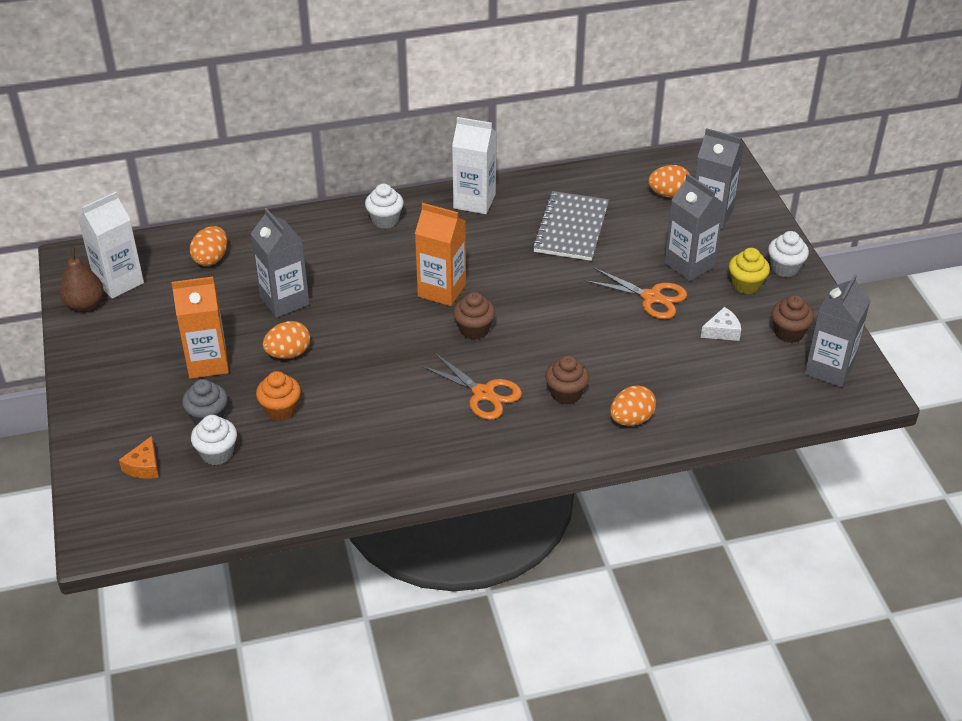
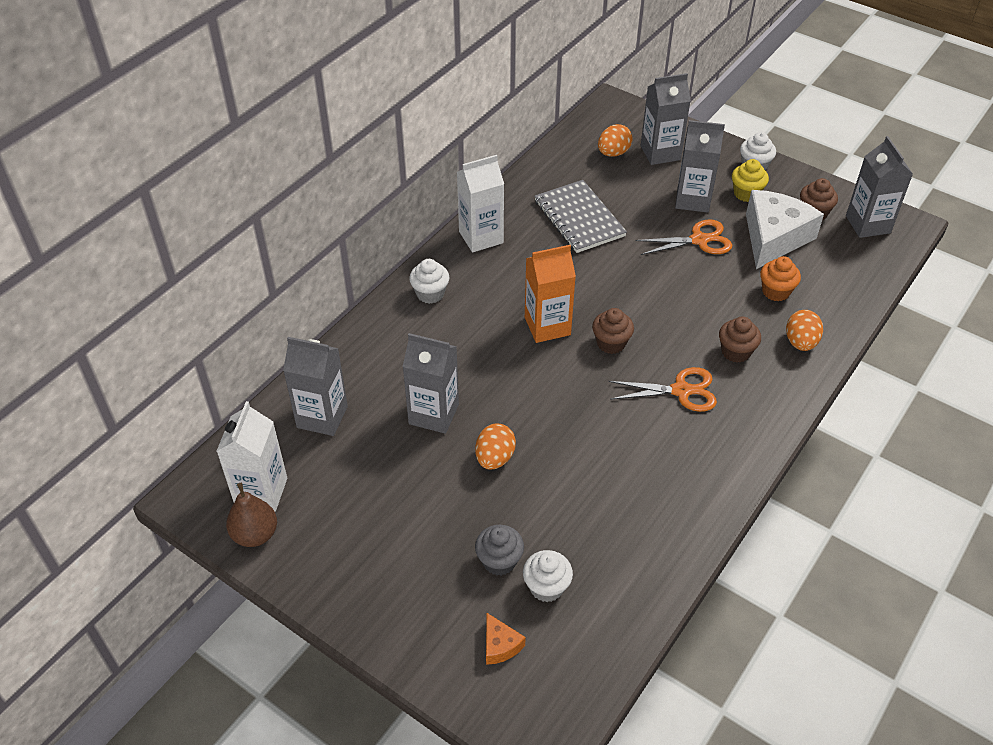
camera: 40 degrees left, 5 degrees up
orange carton [171,277,229,379] -> none
orange egg [190,226,227,266] -> grey carton [283,337,348,436]
orange cupcake [256,371,301,421] -> orange cupcake moved to [760,256,801,301]
white cheese [701,307,741,341] -> white cheese [746,190,824,269], size x2.32

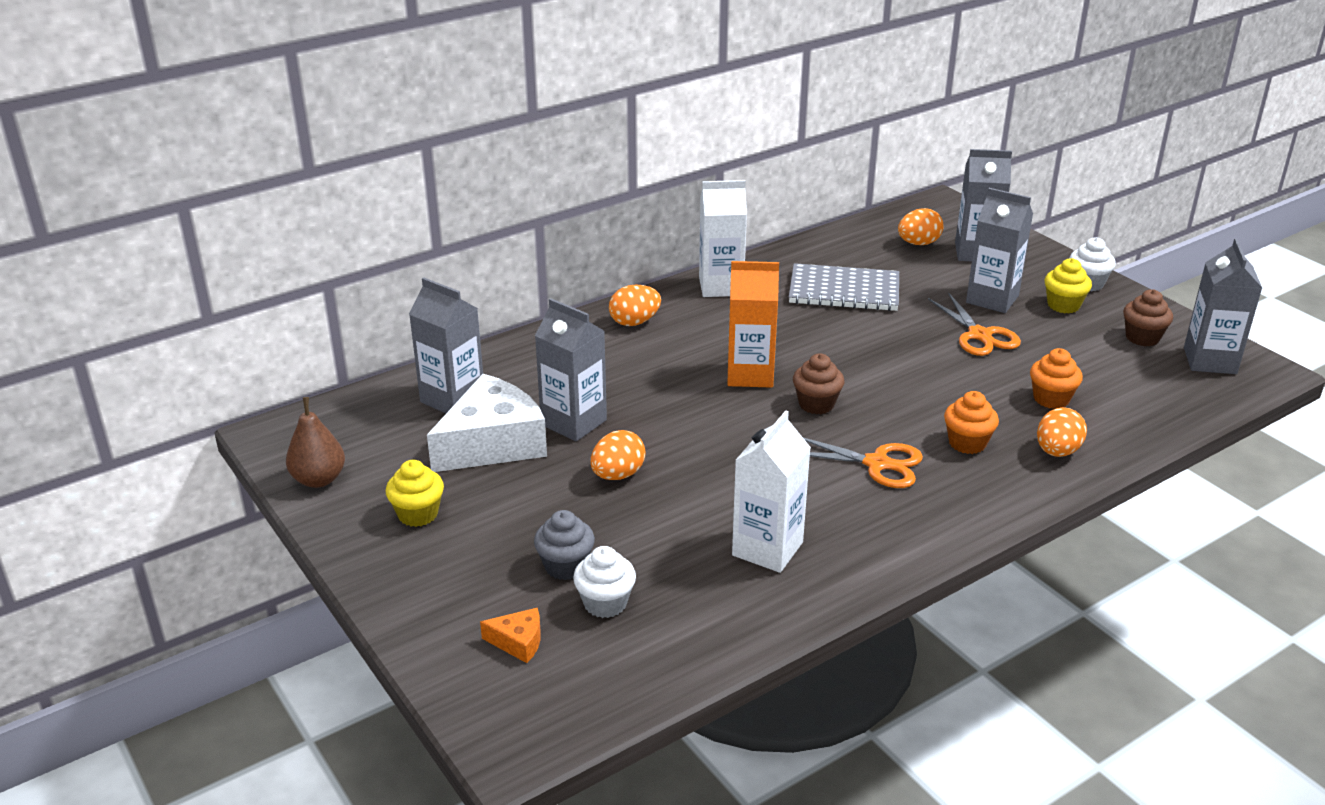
camera: 20 degrees right, 15 degrees down
white carton [217,401,287,512] -> white carton moved to [732,411,811,573]
white cupcake [409,259,449,304] -> orange egg [609,285,661,326]
orange cheese [486,613,526,665] -> orange cheese turned 75 degrees counterclockwise [480,608,541,663]
grey notebook [535,180,627,253] -> grey notebook turned 75 degrees counterclockwise [789,263,899,311]
orange scissors [635,219,732,255] -> orange scissors turned 60 degrees clockwise [928,292,1021,356]
brown cupcake [719,317,761,363] -> orange cupcake [944,391,999,454]
white cheese [746,190,824,269] -> white cheese moved to [427,374,547,472]
none -> yellow cupcake [386,460,444,527]

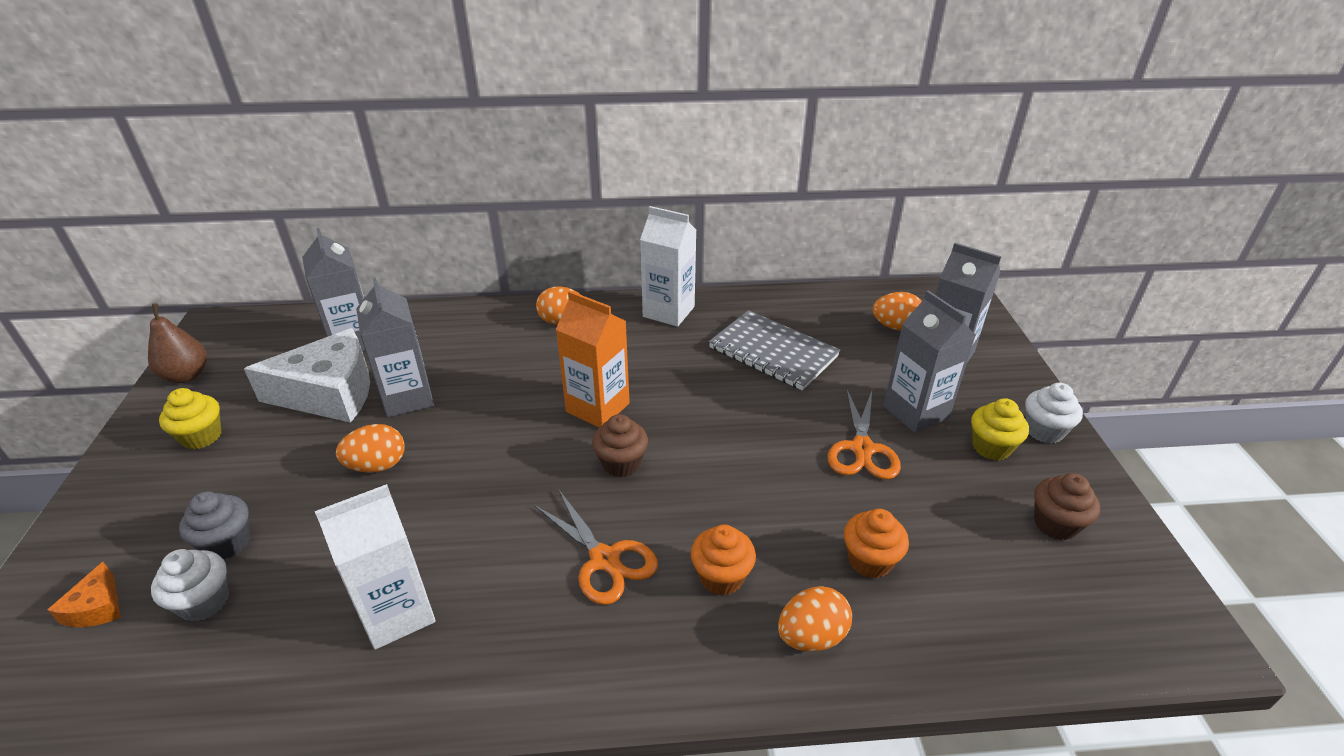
camera: 30 degrees right, 5 degrees up
orange cheese [480,608,541,663] -> orange cheese turned 45 degrees clockwise [48,562,121,627]
grey carton [1184,239,1262,374] -> none

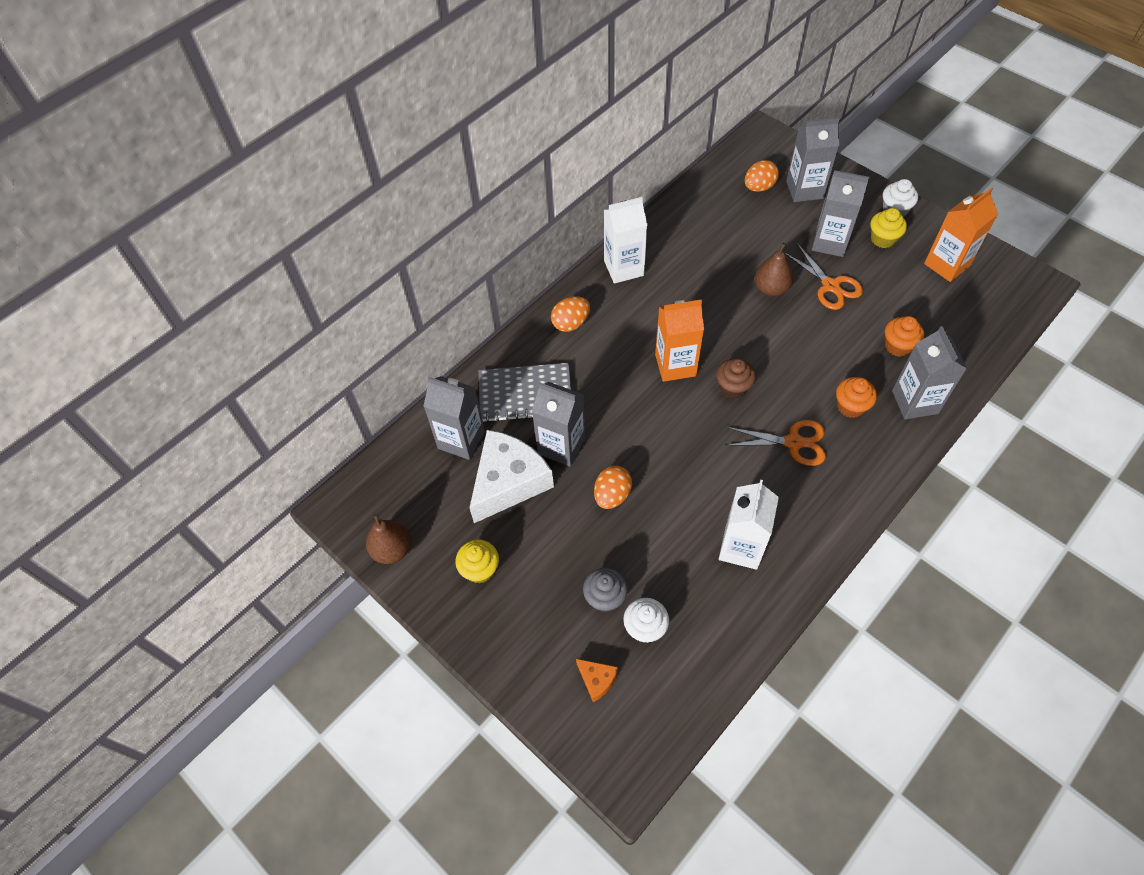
camera: 40 degrees left, 20 degrees up
grey notebook [709,310,840,390] -> grey notebook moved to [479,363,571,423]
orange egg [778,586,852,651] -> grey carton [892,326,967,419]
brown cupcake [1034,473,1100,540] -> orange carton [924,188,998,282]
none -> brown pear [755,243,793,296]

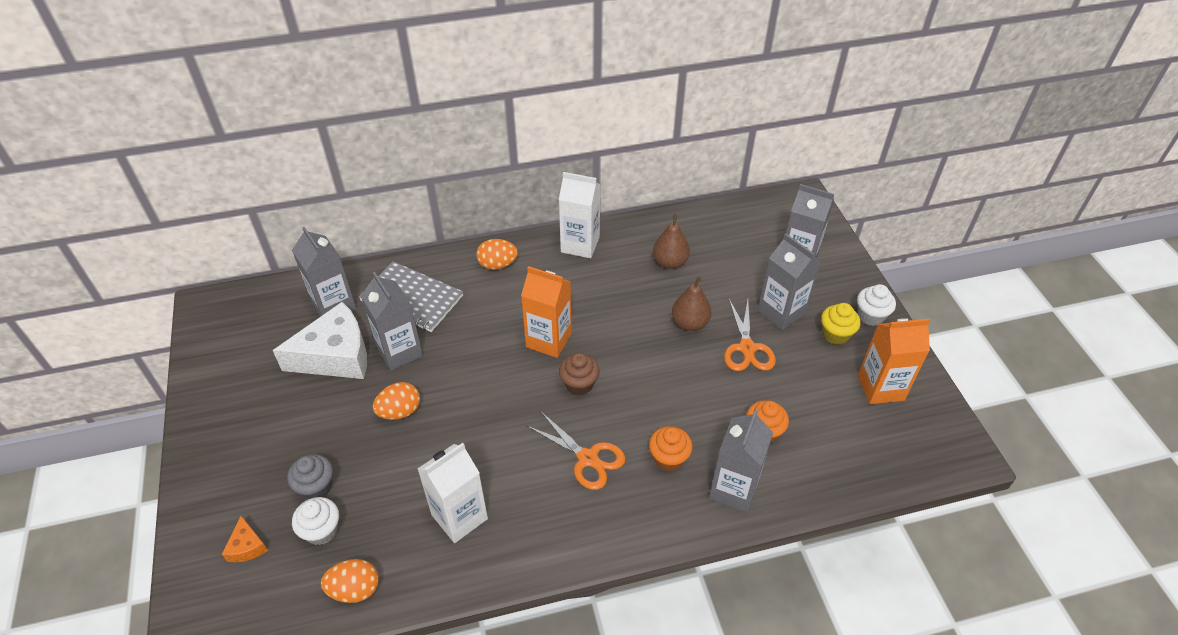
camera: 30 degrees right, 10 degrees down
brown pear [366,513,411,564] -> brown pear moved to [653,214,690,269]
yellow cupcake [455,540,499,584] -> none
orange egg [745,160,779,192] -> orange egg moved to [321,559,379,603]

